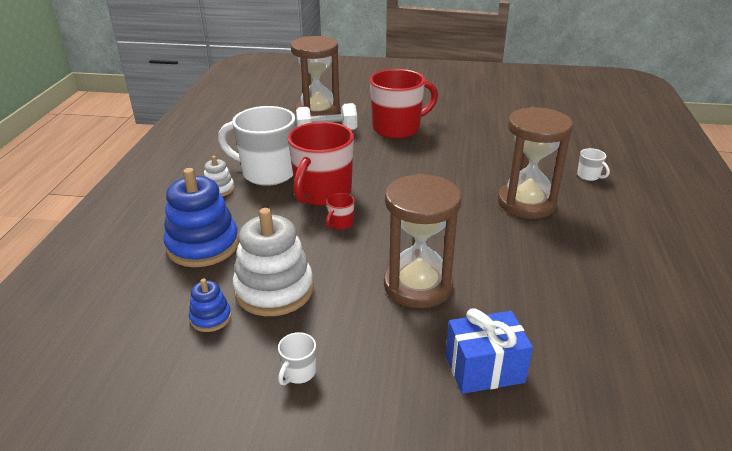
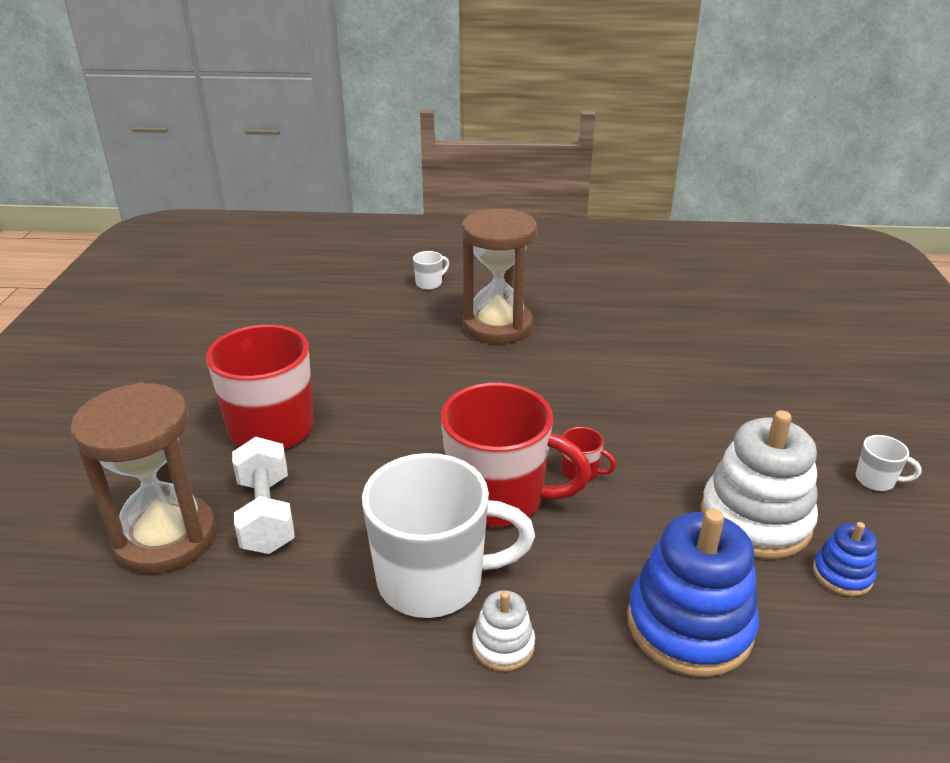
camera: 95 degrees left, 0 degrees up
white mug [218,106,296,186] -> white mug turned 105 degrees counterclockwise [362,453,535,618]
brown hourglass [384,174,462,308] -> none
blue gift [446,308,533,394] -> none

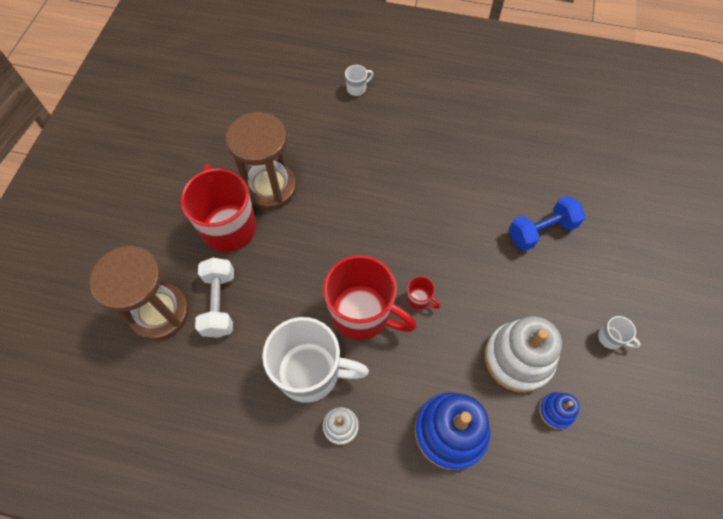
camera: 10 degrees right, 30 degrees up
brown hourglass [462,209,537,344] -> brown hourglass moved to [226,112,296,210]
none -> blue dumbbell [509,195,585,251]

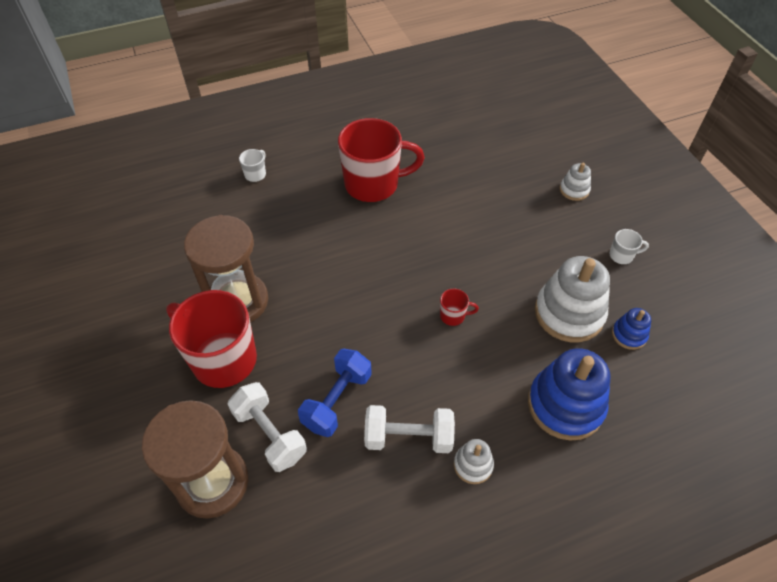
camera: 35 degrees left, 10 degrees down
white mug [262,317,369,403] -> white dumbbell [364,405,455,453]
red mug [323,255,416,340] -> red mug moved to [338,118,425,202]
blue dumbbell [509,195,585,251] -> blue dumbbell moved to [298,349,372,437]
none -> white stacking toy [560,163,591,201]

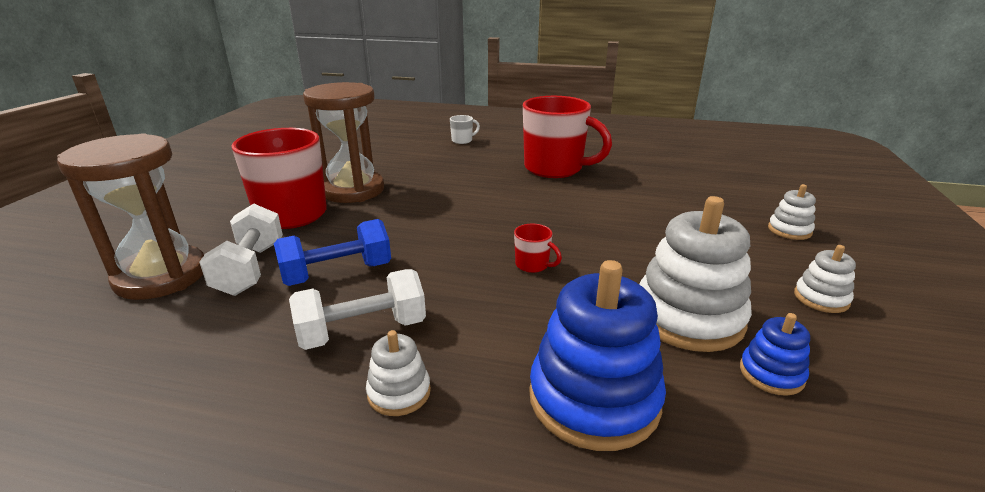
camera: 35 degrees right, 25 degrees down
white dumbbell [364,405,455,453] -> white dumbbell turned 60 degrees counterclockwise [289,269,426,350]
white mug [609,229,649,264] -> white stacking toy [794,245,856,313]

